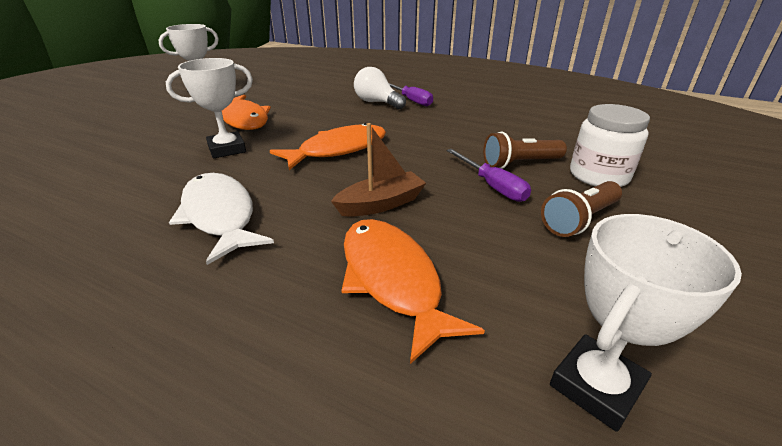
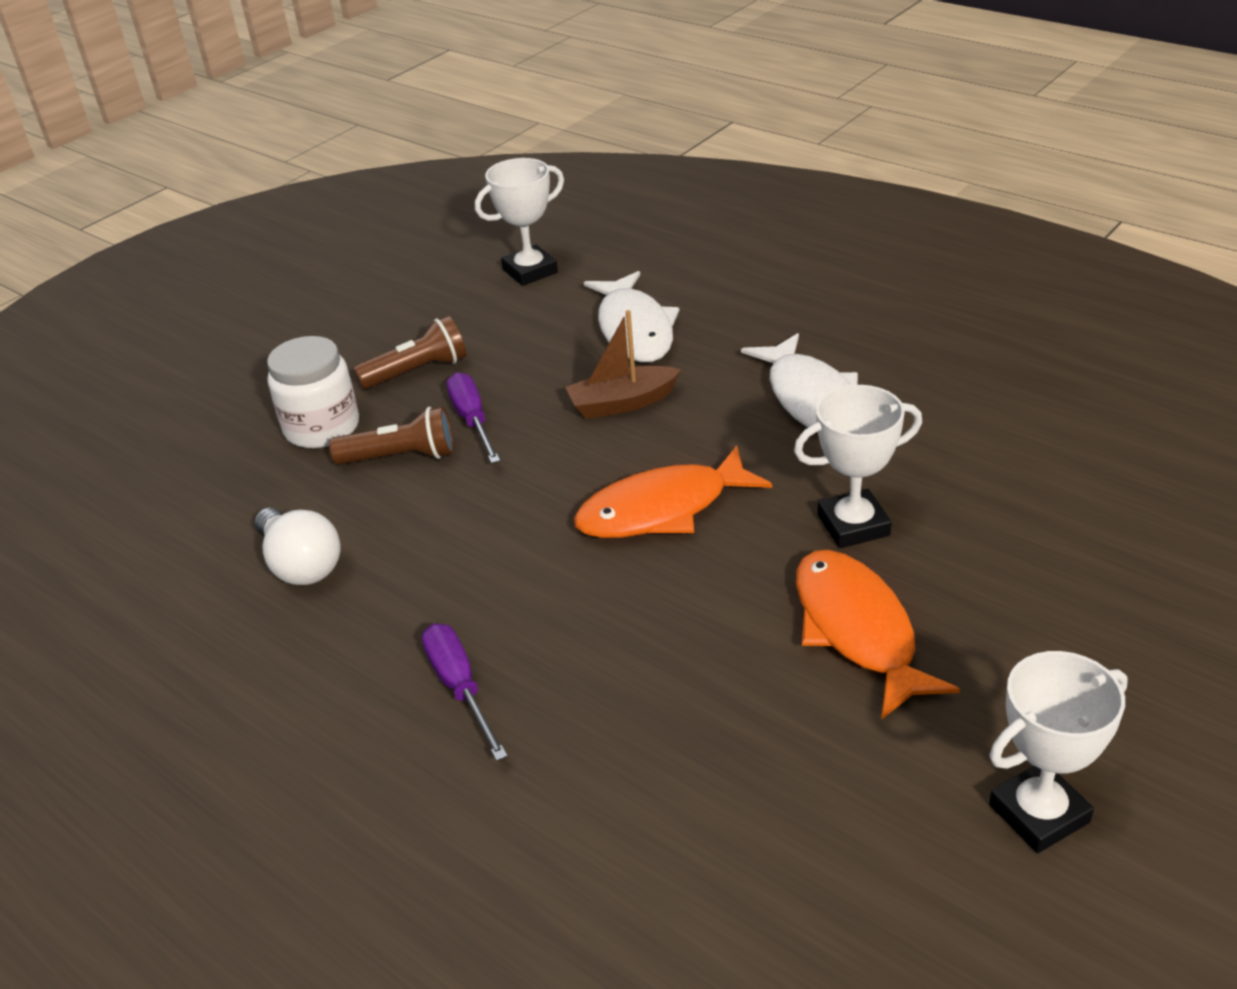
camera: 165 degrees left, 5 degrees up
orange fish [341,219,485,364] -> white fish [584,271,679,362]
white light bulb [354,67,406,109] -> white light bulb moved to [254,508,340,585]

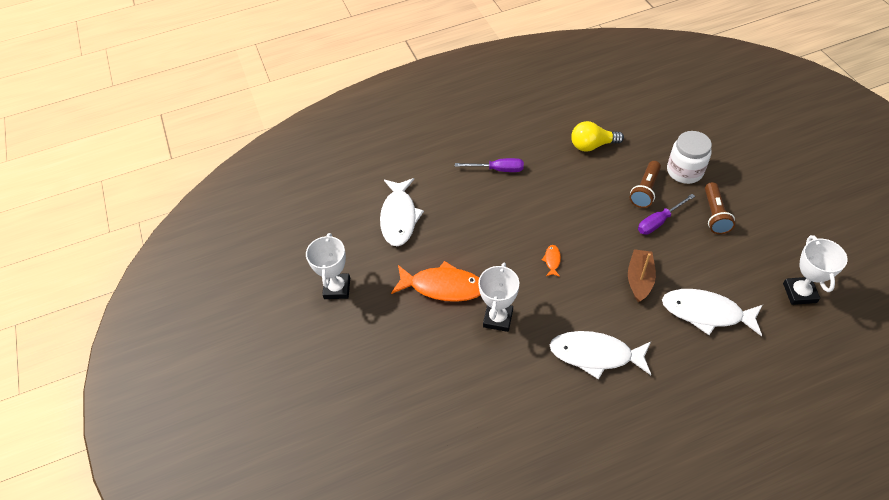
camera: 120 degrees right, 15 degrees up
white light bulb [254,508,340,585] -> yellow light bulb [571,121,624,152]
purple screwdriver [447,372,500,464] -> purple screwdriver turned 135 degrees clockwise [638,194,695,235]
orange fish [574,445,772,538] -> orange fish [542,245,561,277], size x0.41
none -> white fish [380,178,424,246]

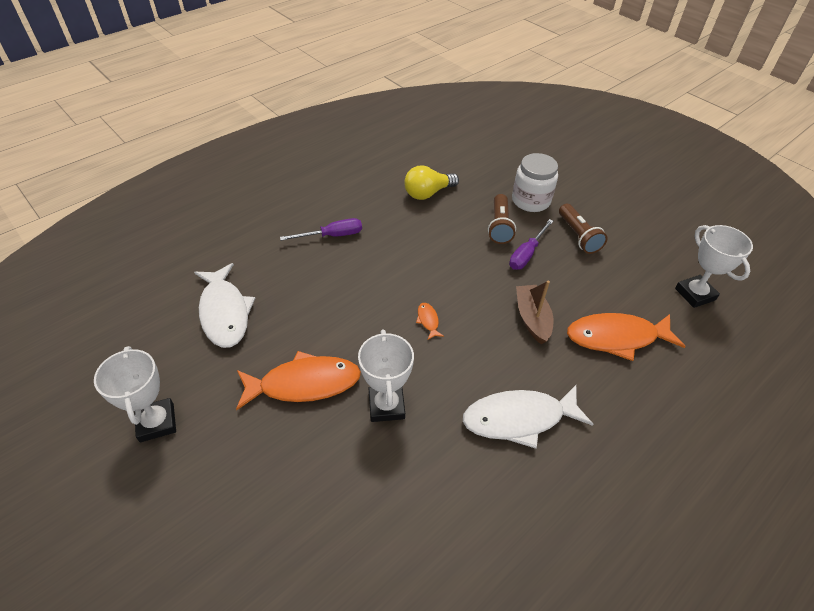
camera: 25 degrees left, 5 degrees down
white fish [662,289,763,336] -> orange fish [567,313,686,361]

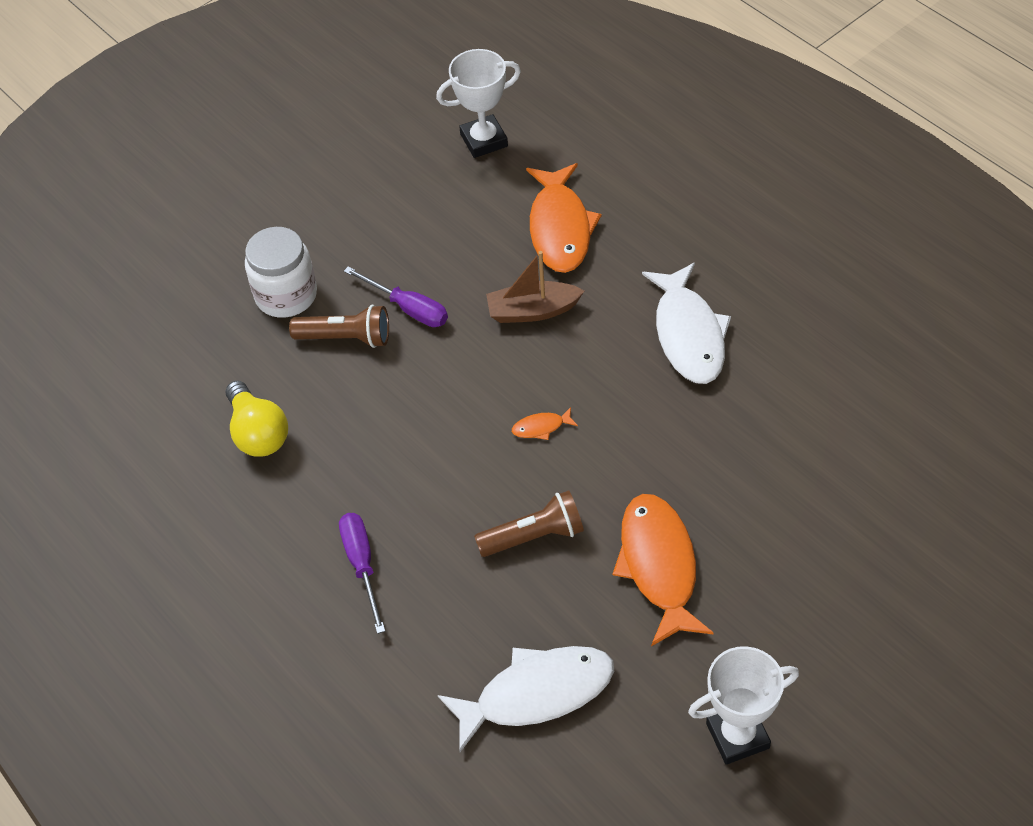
camera: 85 degrees left, 5 degrees up
white trophy [358,329,414,422] -> none
brown flashlight [559,204,608,254] -> brown flashlight moved to [474,490,584,557]

